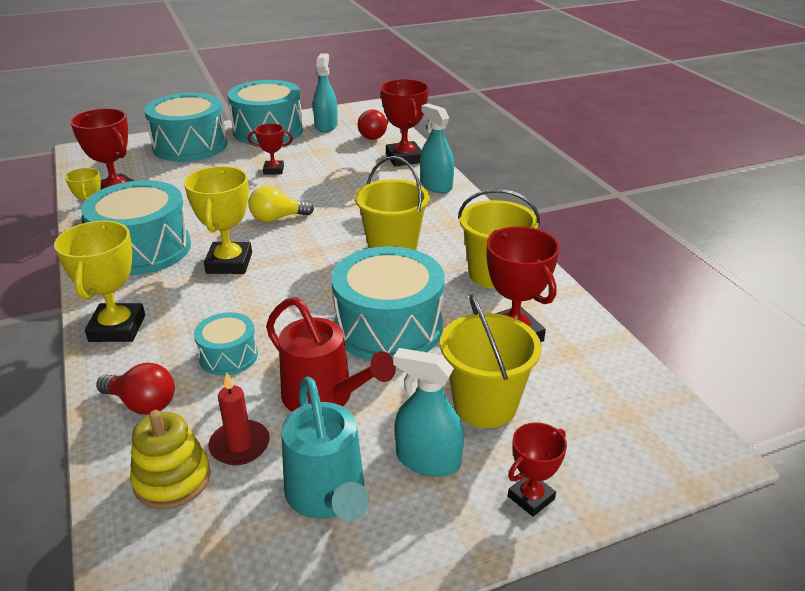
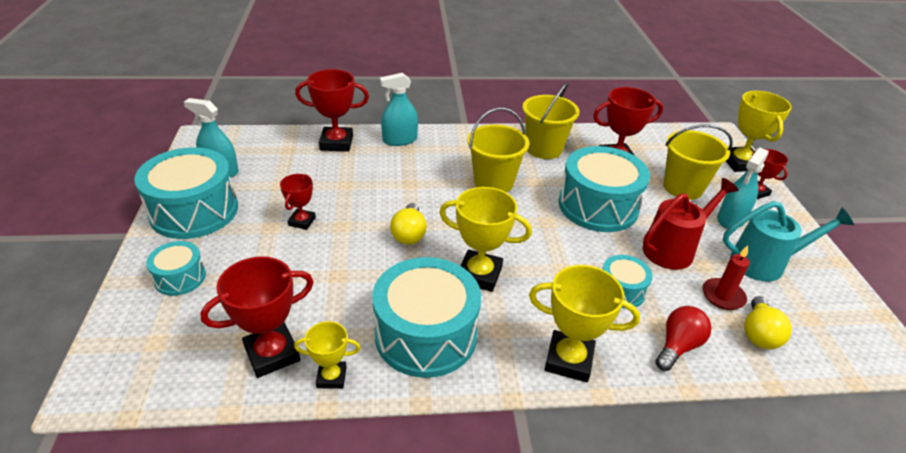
camera: 75 degrees left, 5 degrees up
yellow stacking toy [130,410,211,509] -> yellow light bulb [744,296,792,349]
turquoise drum [144,93,227,162] -> turquoise drum [146,241,206,296], size x0.51
red light bulb [358,109,389,140] -> none
none -> yellow trophy [726,91,792,172]

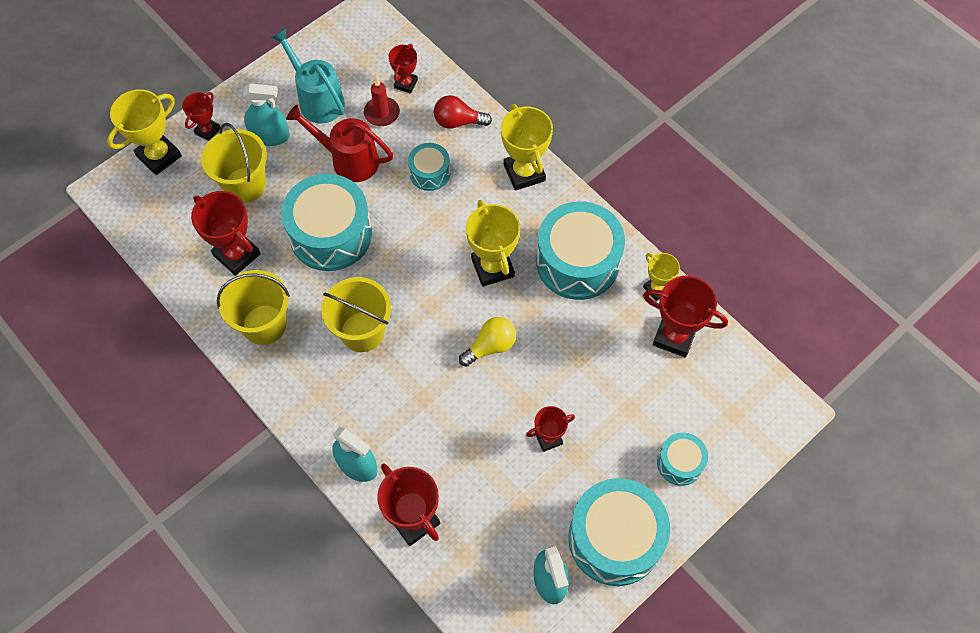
camera: 125 degrees left, 25 degrees up
yellow light bulb [744,296,792,349] -> red trophy [389,44,418,93]

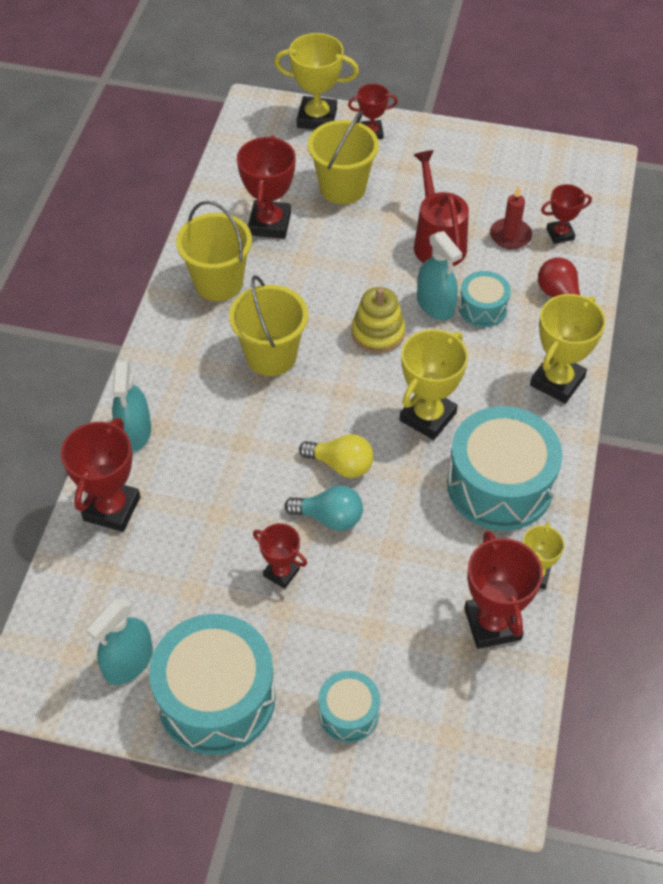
camera: 55 degrees right, 10 degrees down
turquoise spray bottle [243,83,290,146] -> turquoise spray bottle moved to [417,231,462,320]
turquoise watering can [271,29,345,124] -> none
turquoise drum [281,174,372,271] -> none
none -> turquoise light bulb [284,485,363,530]
none -> yellow stacking toy [352,287,405,353]

